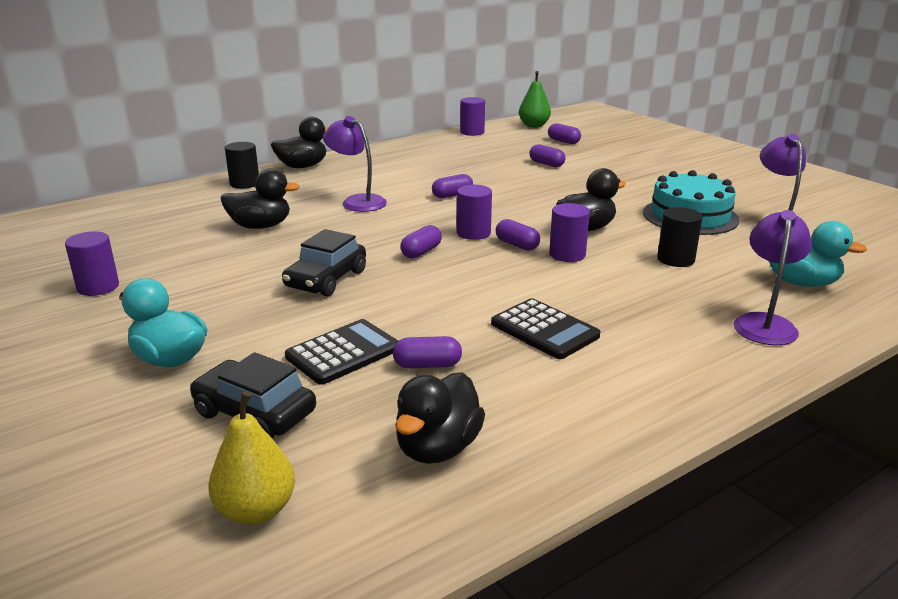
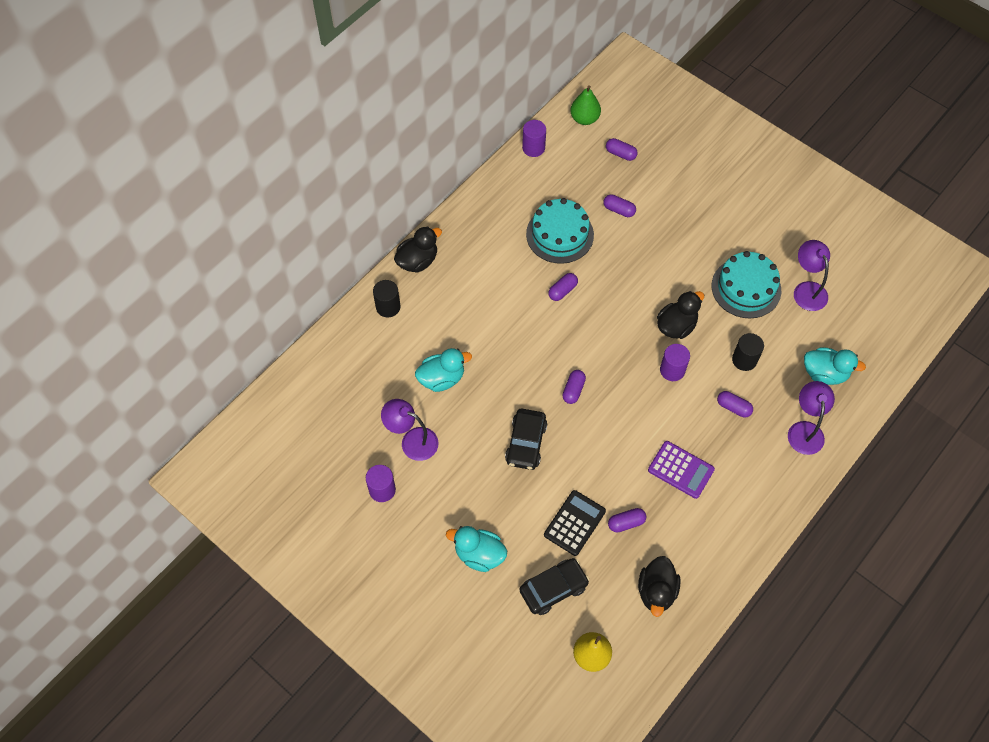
camera: 15 degrees left, 35 degrees up
black car [190,352,316,439] -> black car turned 135 degrees clockwise [520,558,589,615]
black duck [221,169,300,229] -> turquoise duck [415,348,472,392]
purple lamp [323,116,387,212] -> purple lamp moved to [381,399,438,461]
purple cylinder [457,185,492,240] -> none
black calculator [491,298,600,359] -> purple calculator [648,441,715,499]
purple capsule [496,219,540,251] -> purple capsule moved to [717,391,753,417]
none -> turquoise cake [526,198,594,264]

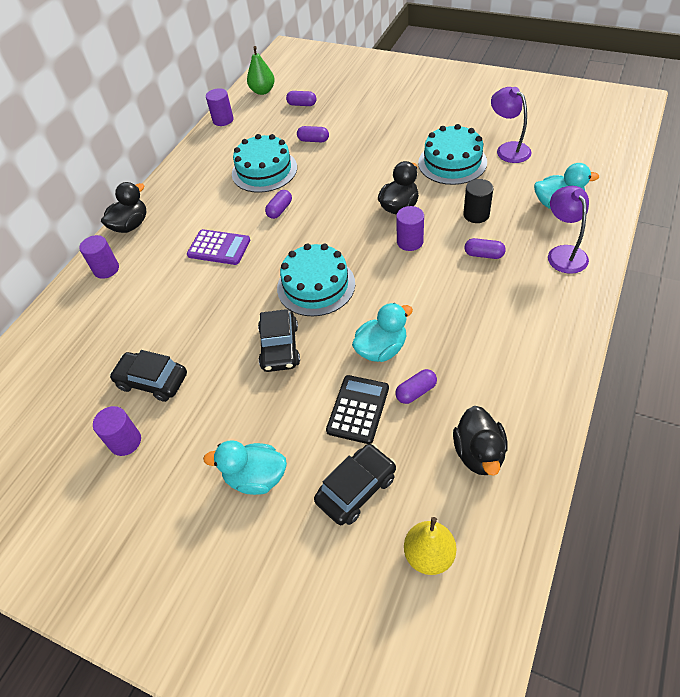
camera: 10 degrees left, 10 degrees down
black cylinder [373,280,401,317] -> purple cylinder [79,235,119,279]
purple lamp [381,399,438,461] -> black car [109,350,187,402]
turquoise duck [415,348,472,392] -> turquoise duck moved to [352,303,413,362]
purple capsule [562,370,586,404] -> turquoise cake [277,243,355,316]
purple calculator [648,441,715,499] -> purple calculator moved to [187,229,250,265]

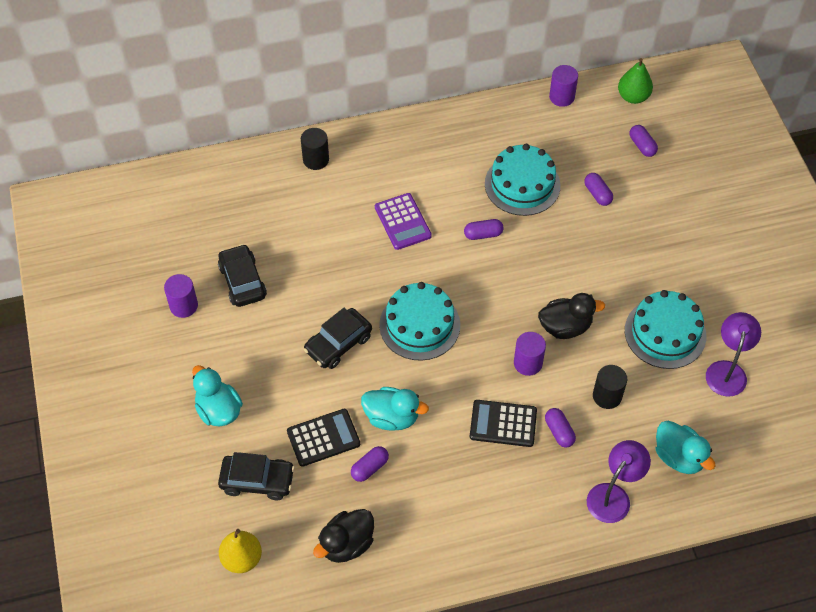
camera: 45 degrees right, 5 degrees up
purple cylinder [79,235,119,279] -> black cylinder [301,128,329,170]
black duck [101,182,147,233] -> none
purple capsule [395,369,437,404] -> purple capsule turned 60 degrees counterclockwise [351,446,389,482]
none -> black calculator [470,400,537,447]

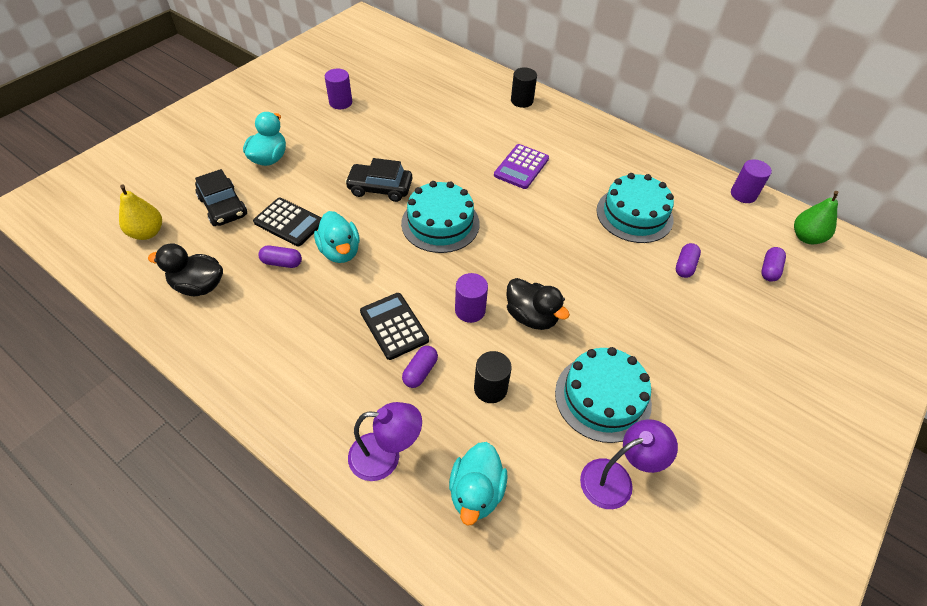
camera: 50 degrees right, 5 degrees down
black car [218,244,267,307] -> none
purple capsule [464,219,504,240] -> none

